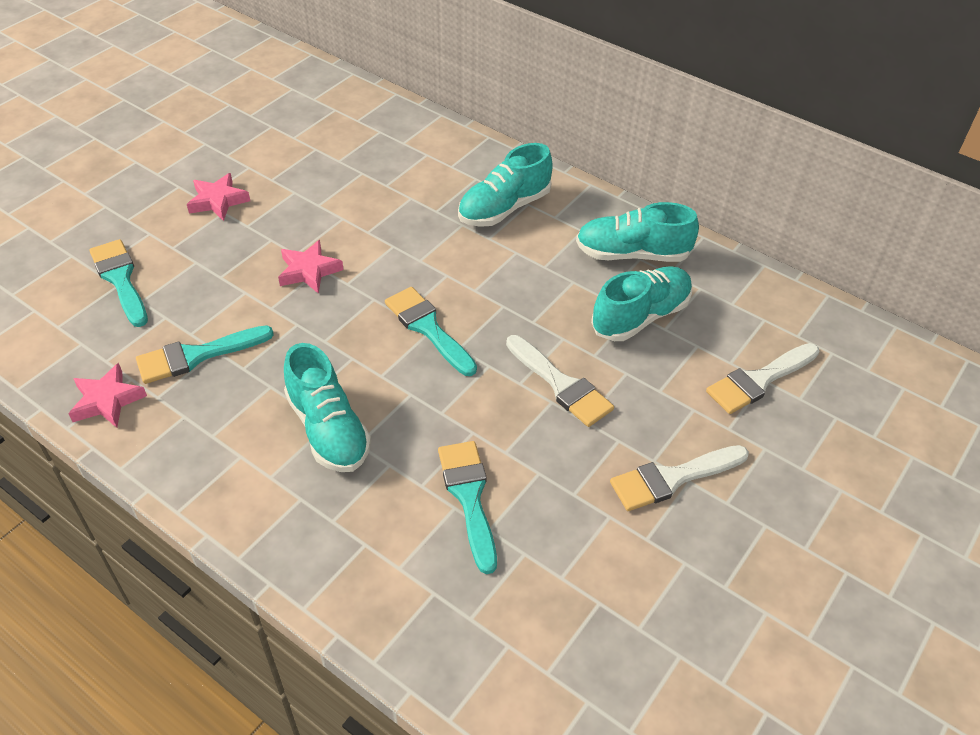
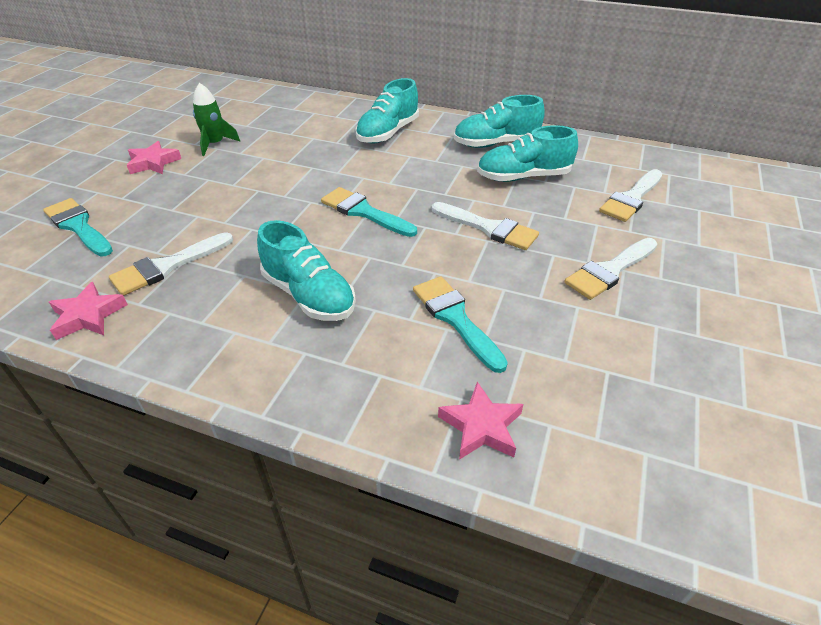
camera: 15 degrees left, 5 degrees down
turquoise brush [136,325,274,384] -> white brush [109,232,233,296]
pink star [278,240,344,294] -> pink star moved to [438,382,524,460]
turquoise shoe [591,266,692,341] -> turquoise shoe turned 135 degrees counterclockwise [477,125,578,182]
none -> green rocket [193,83,240,156]

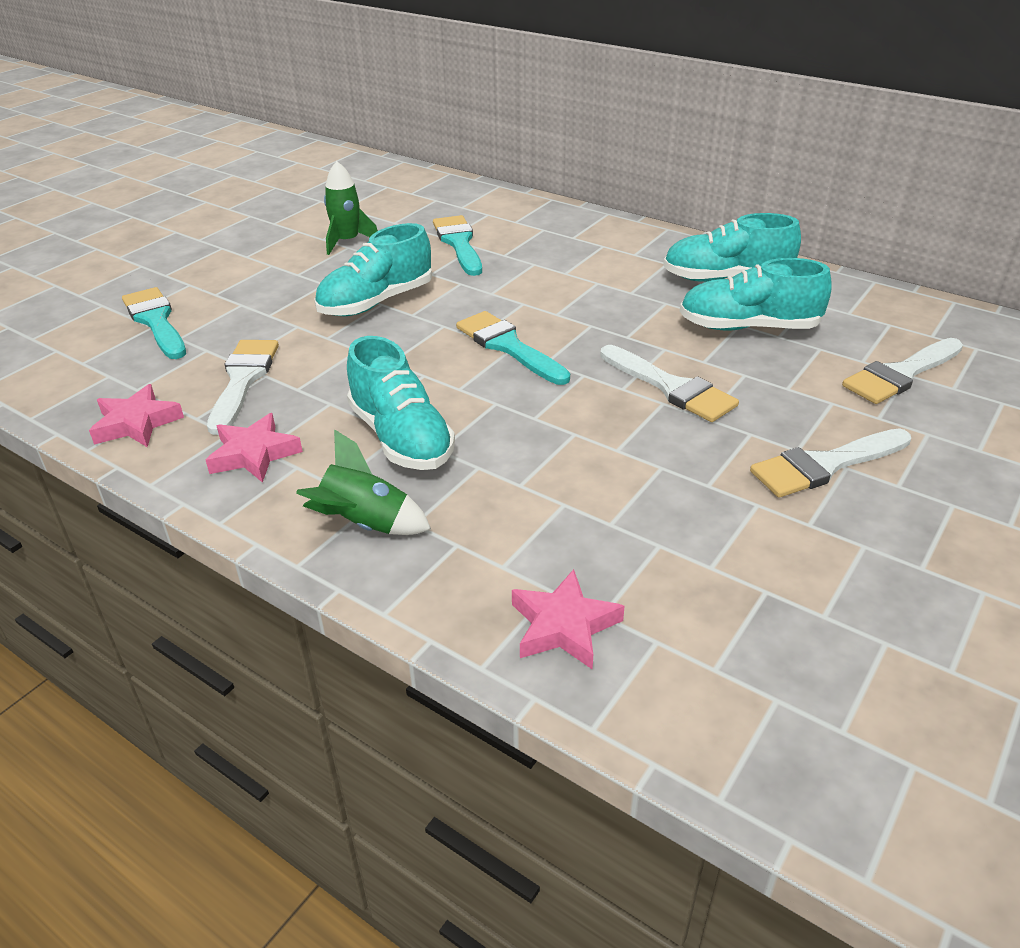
camera: 15 degrees right, 5 degrees down
white brush [109,232,233,296] -> white brush turned 120 degrees clockwise [207,340,279,435]
pink star [127,141,181,174] -> pink star moved to [206,413,303,483]
turquoise shoe [355,78,419,144] -> turquoise shoe moved to [314,223,432,316]
turquoise brush [413,276,508,373] -> turquoise brush moved to [433,215,482,276]
none -> green rocket [296,429,431,535]

